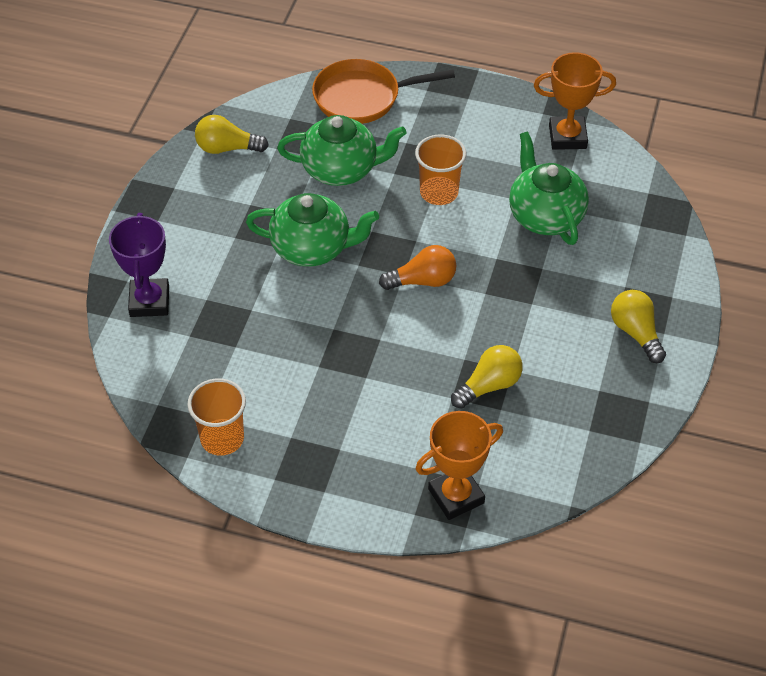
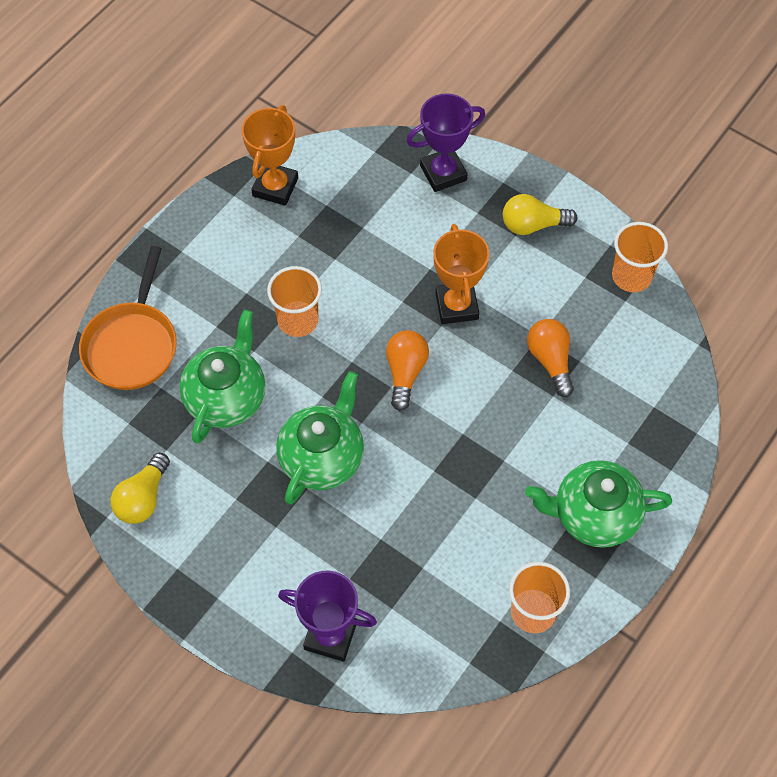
camera: 70 degrees left, 10 degrees up
orange trophy [415,411,503,520] -> orange trophy moved to [433,224,490,324]
yellow light bulb [451,345,523,409] -> orange light bulb [527,319,574,397]
green teapot [509,131,589,245] -> green teapot moved to [525,460,672,548]
none -> purple trophy [407,93,485,192]
none -> orange cup [612,222,668,292]

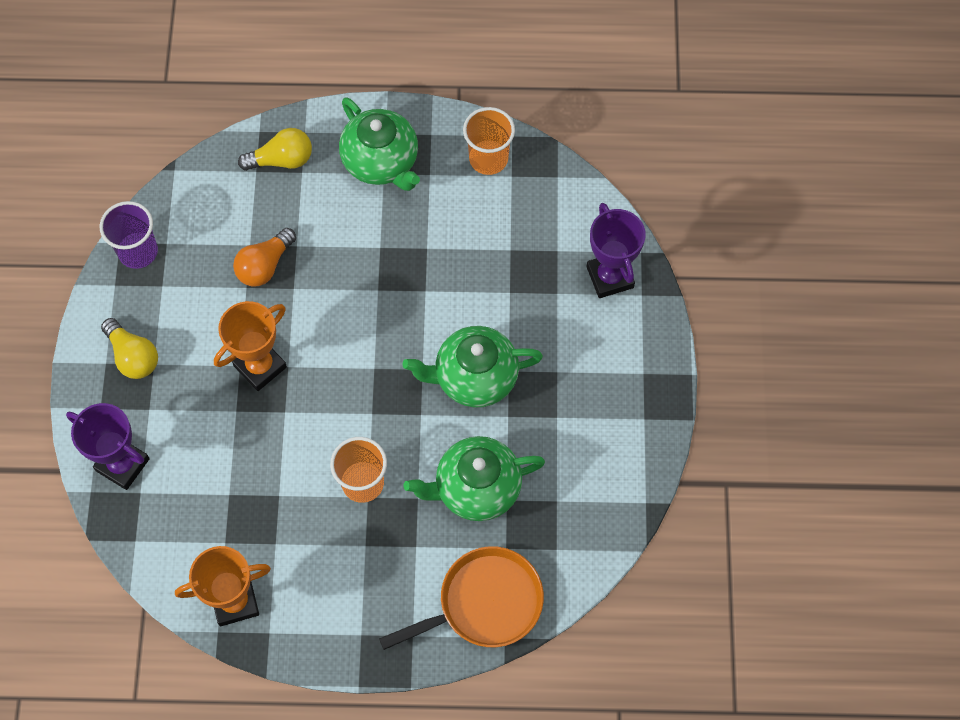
camera: 125 degrees left, 5 degrees up
yellow light bulb [110,453,170,524] -> yellow light bulb moved to [238,128,312,171]
orange light bulb [386,330,429,411] -> none
orange cup [612,222,668,292] -> purple cup [100,201,158,269]

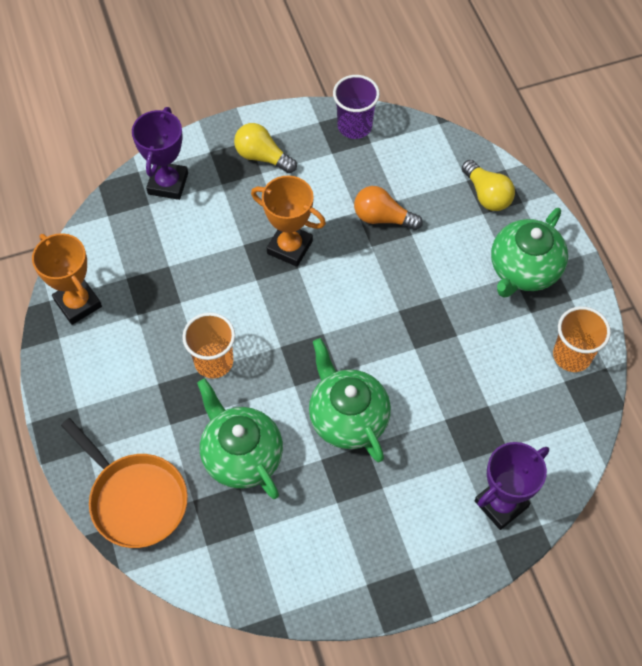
camera: 70 degrees right, 5 degrees down
yellow light bulb [101,318,158,379] -> yellow light bulb turned 90 degrees clockwise [234,123,297,173]

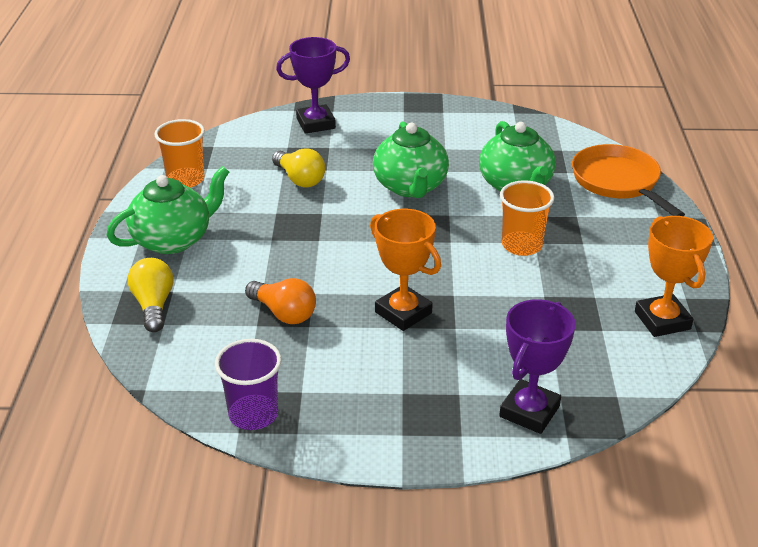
camera: 160 degrees left, 25 degrees down
yellow light bulb [234,123,297,173] -> yellow light bulb moved to [272,149,325,188]

